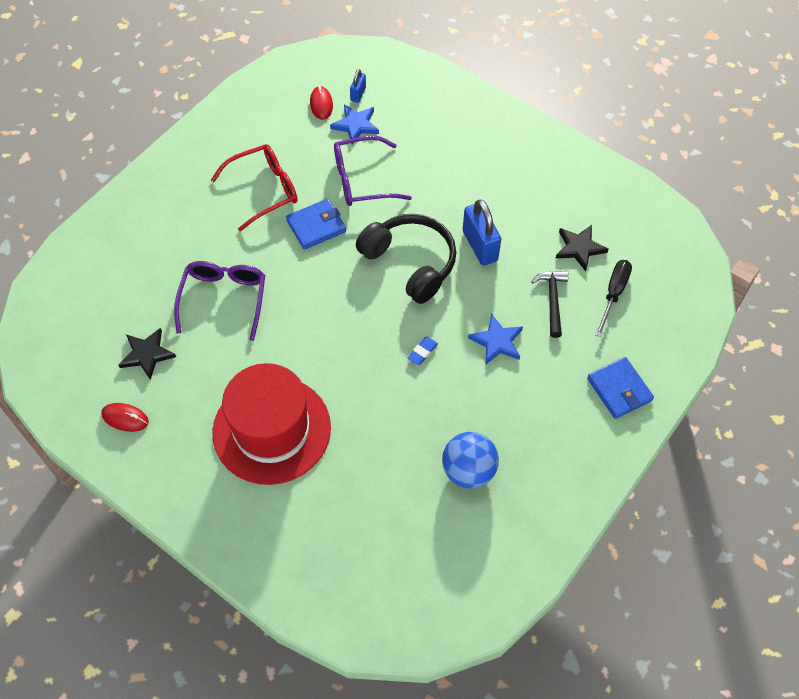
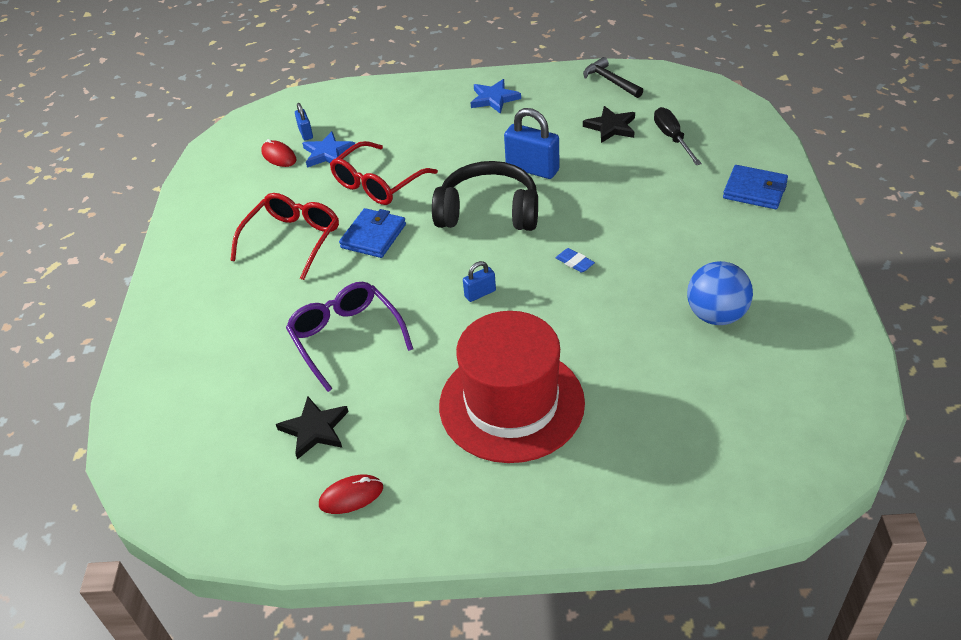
camera: 35 degrees left, 15 degrees down
purple glasses [334,135,412,206] -> red glasses [330,141,438,205]
blue eraser [407,337,438,365] -> blue eraser turned 45 degrees counterclockwise [556,248,595,273]
blue star [468,313,523,365] -> blue star moved to [470,79,521,114]
black hammer [531,271,569,338] -> black hammer moved to [583,57,643,98]
none -> blue padlock [463,261,496,302]

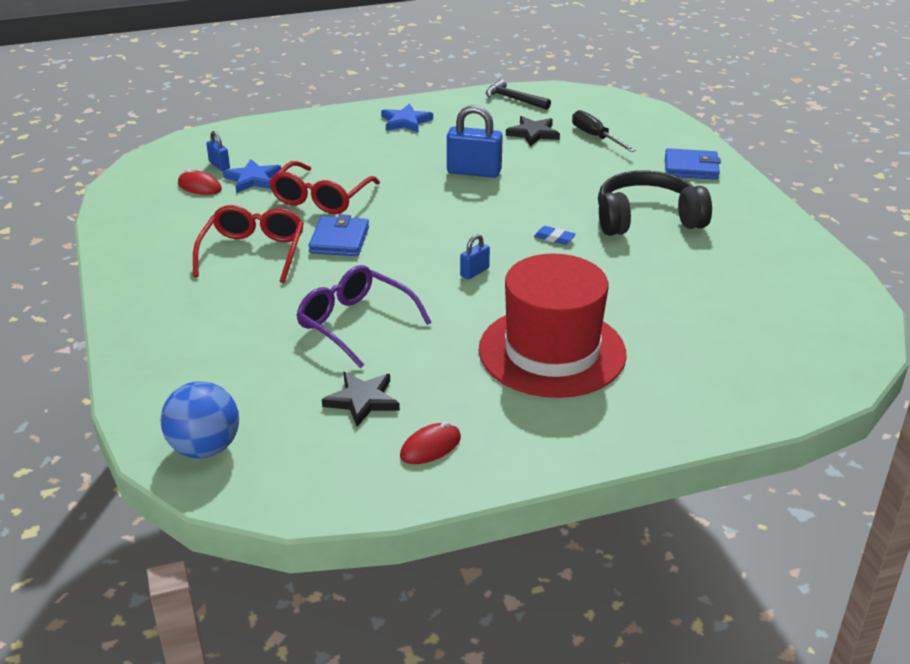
camera: 20 degrees left, 10 degrees down
black headphones [432,161,538,231] -> black headphones moved to [598,170,712,236]
blue ball [687,261,753,325] -> blue ball moved to [160,381,239,458]

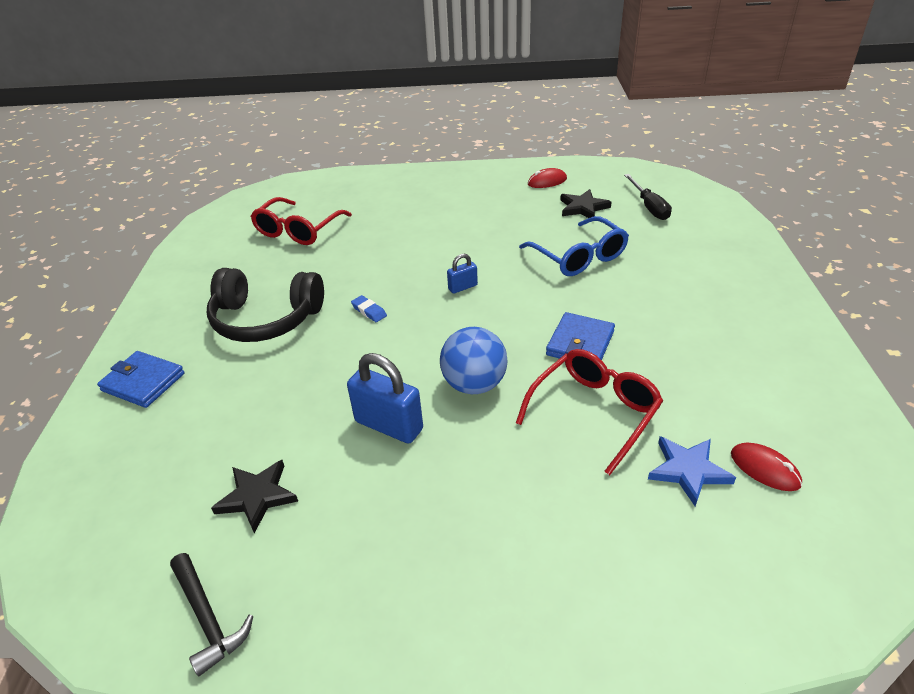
camera: 160 degrees left, 5 degrees up
blue ball [160,381,239,458] -> blue ball moved to [440,327,508,394]
red glasses [193,205,304,283] -> red glasses moved to [250,197,352,245]
blue padlock [206,131,230,171] -> none
purple glasses [296,265,432,368] -> blue glasses [519,216,629,276]
blue star [381,104,433,133] -> none
red hat [479,253,627,398] -> none
black screwdriver [572,110,636,152] -> black screwdriver moved to [624,174,672,220]

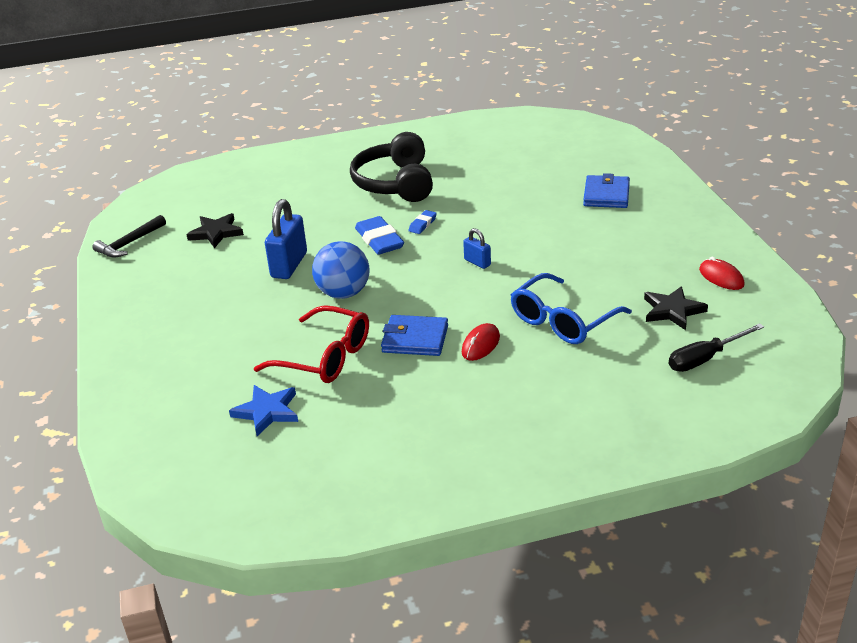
camera: 75 degrees right, 5 degrees down
blue wallet [97,351,185,408] -> blue wallet moved to [583,173,630,208]
red glasses [250,197,352,245] -> none
red mouse [731,442,802,491] -> red mouse moved to [462,323,500,361]
none -> blue eraser [355,216,404,255]

